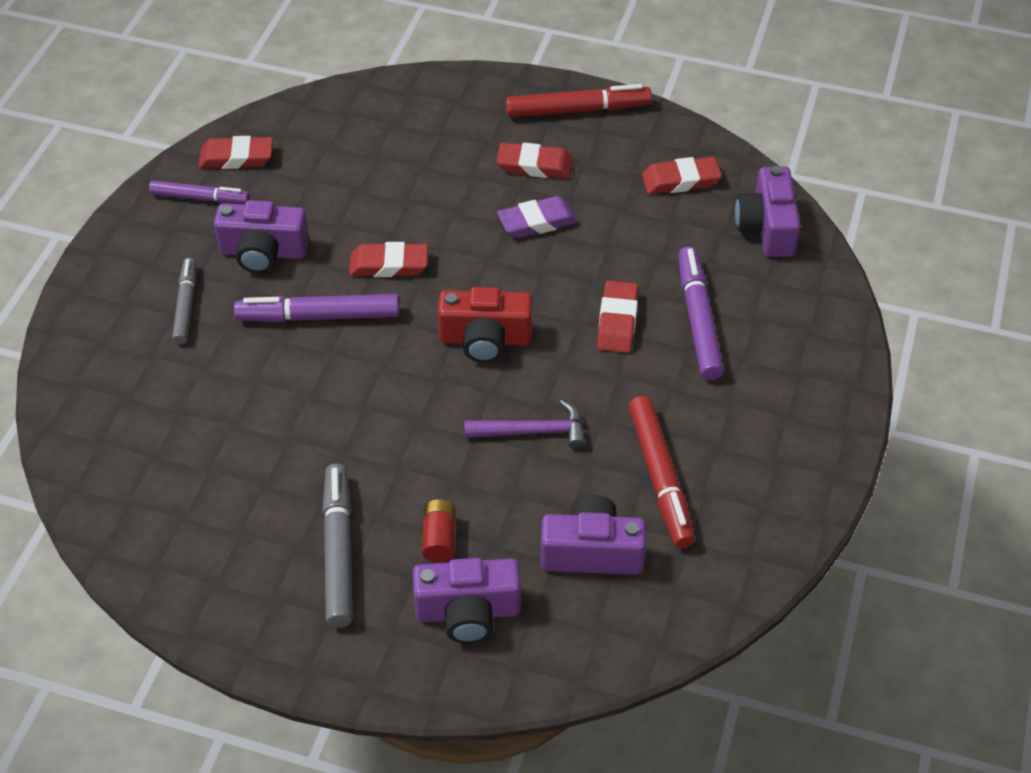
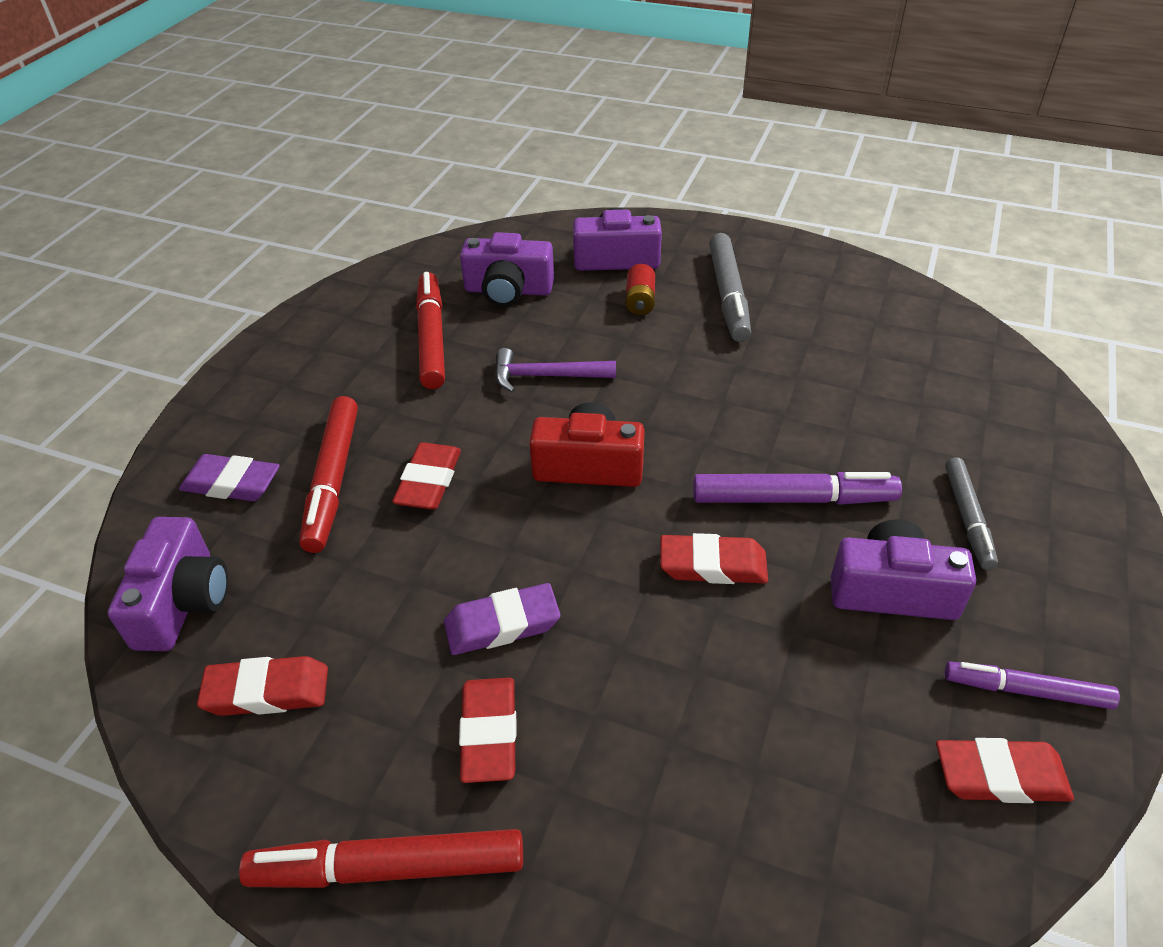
camera: 175 degrees left, 5 degrees down
red eraser [497,142,573,179] -> red eraser turned 75 degrees clockwise [459,677,517,783]
purple marker [678,246,724,380] -> red marker [299,396,358,553]
none -> purple eraser [179,454,280,501]

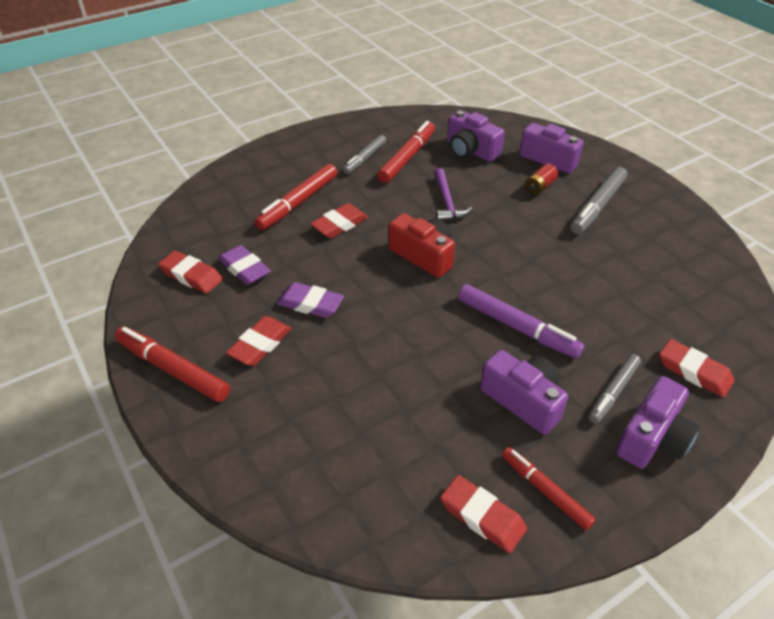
camera: 35 degrees right, 0 degrees up
purple camera [108,517,228,651] -> purple camera moved to [615,376,700,469]
purple eraser [179,454,280,501] -> purple eraser moved to [218,245,271,285]
purple hammer [495,348,616,393] -> purple hammer turned 135 degrees counterclockwise [434,168,472,221]
red eraser [660,533,768,584] -> red eraser moved to [659,339,734,398]
purple marker [945,662,1120,709] -> red marker [502,447,596,530]
none -> grey marker [343,135,386,174]

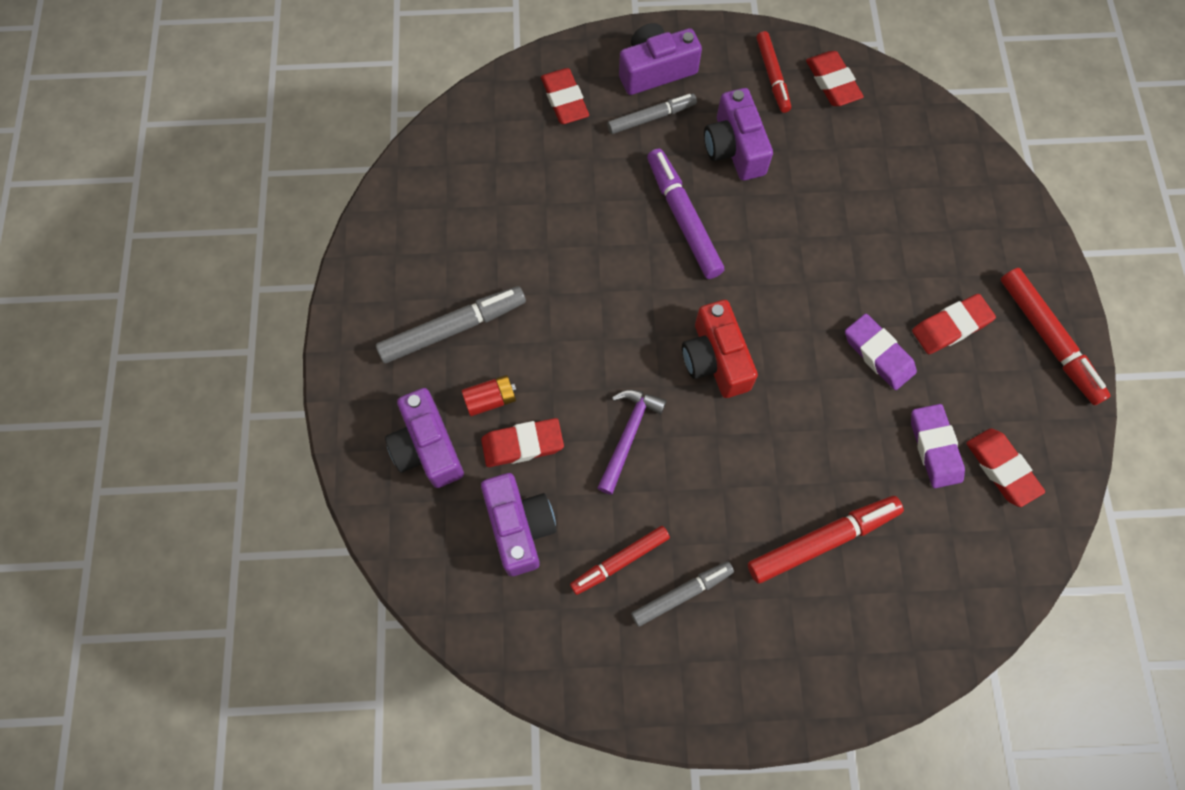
camera: 150 degrees left, 25 degrees up
red eraser [310,203,368,238] -> red eraser moved to [481,418,564,467]
red marker [377,121,435,183] -> red marker [570,526,670,595], size x0.66

